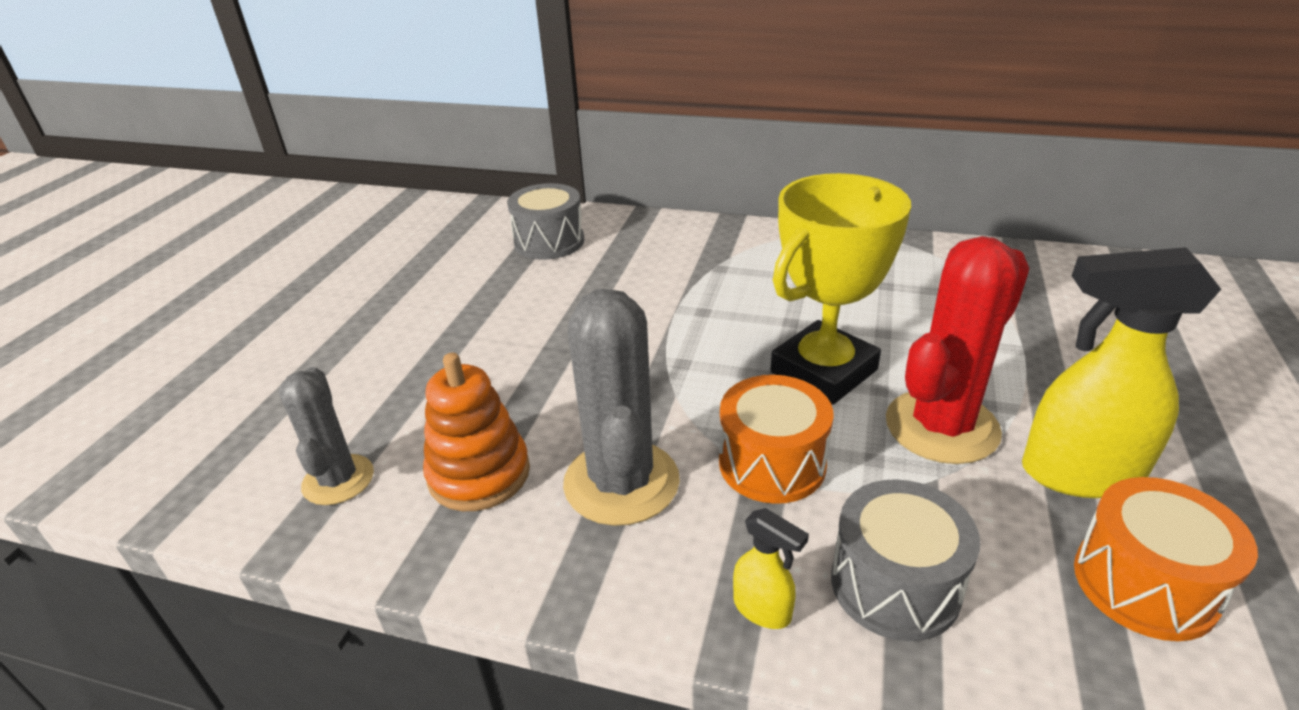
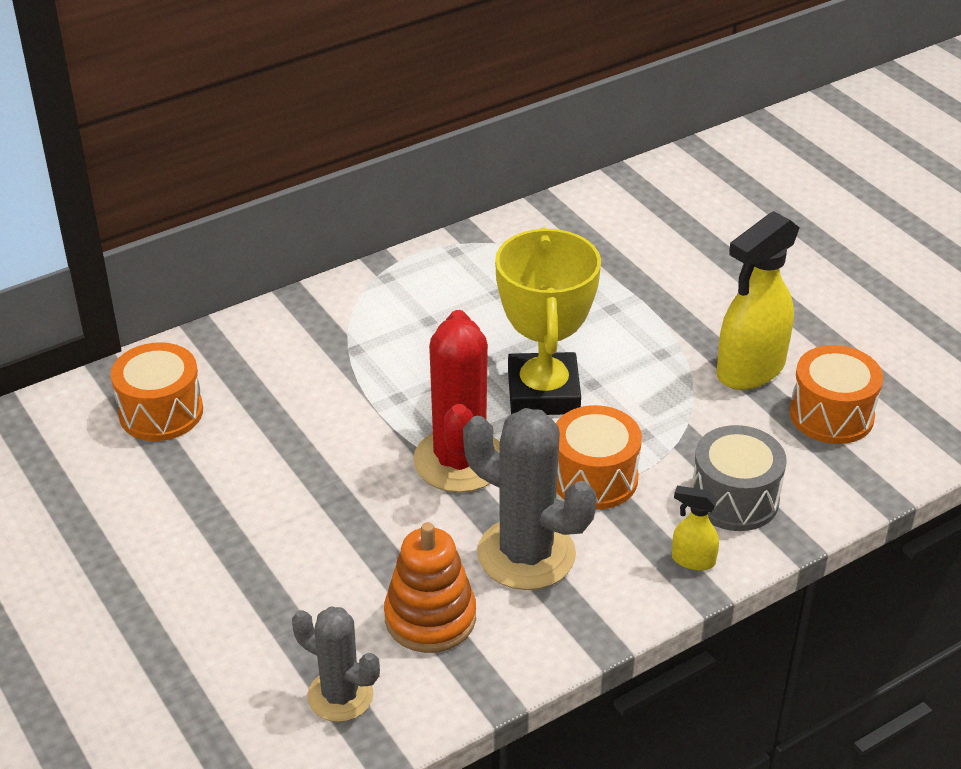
camera: 50 degrees left, 5 degrees up
grey drum [507,183,584,260] -> orange drum [111,342,203,441]
yellow spray bottle [733,508,809,629] -> yellow spray bottle turned 150 degrees counterclockwise [672,486,719,571]
red cactus [886,236,1030,464] -> red cactus moved to [413,310,499,492]

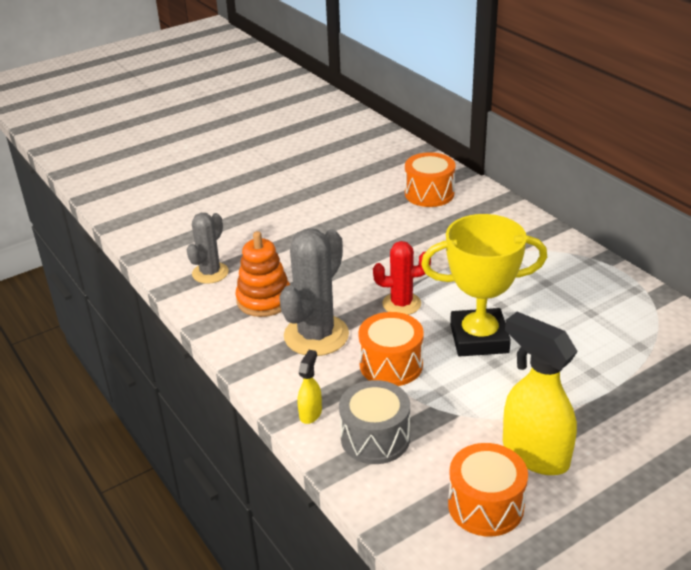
camera: 90 degrees right, 5 degrees down
red cactus [413,310,499,492] -> red cactus [373,241,431,315], size x0.62

